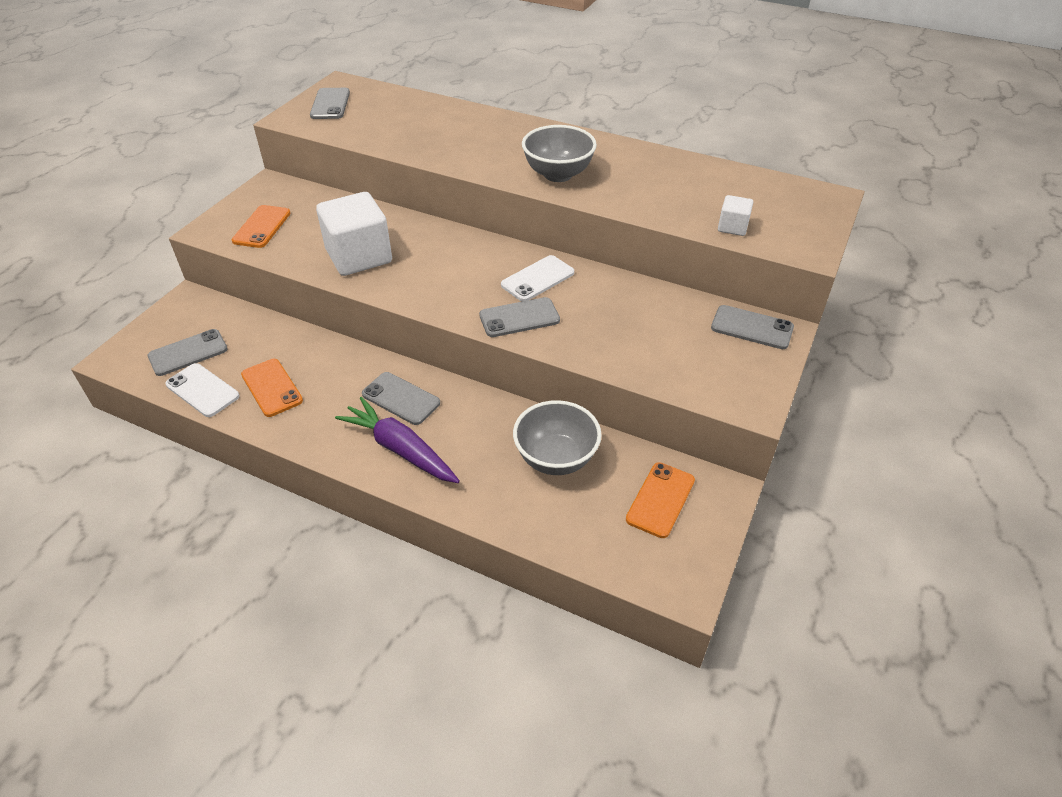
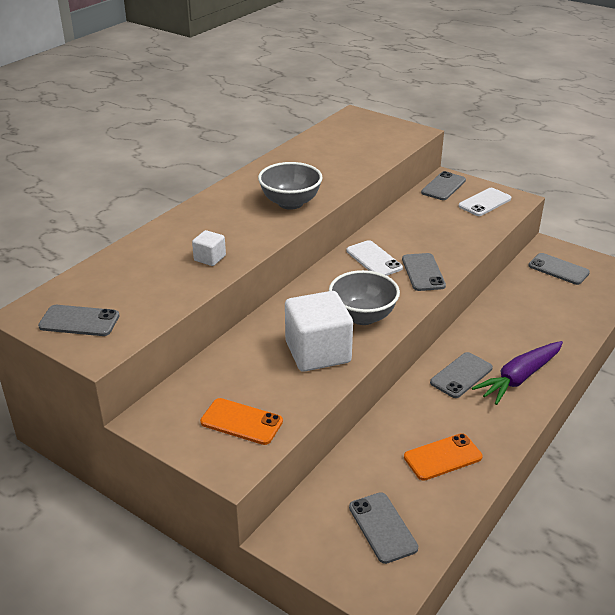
camera: 80 degrees left, 10 degrees down
white phone [165,363,239,417] -> white phone moved to [458,188,511,216]
grey bowl [513,400,602,475] -> grey bowl moved to [329,270,400,325]
orange phone [626,462,695,538] -> grey phone [528,253,590,285]
white cube [718,195,753,236] -> white cube moved to [192,230,226,266]

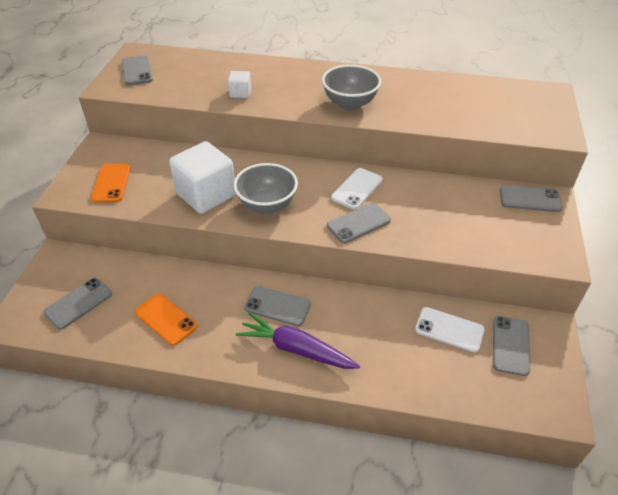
camera: 65 degrees right, 10 degrees up
white phone [458,188,511,216] -> white phone moved to [415,307,485,352]

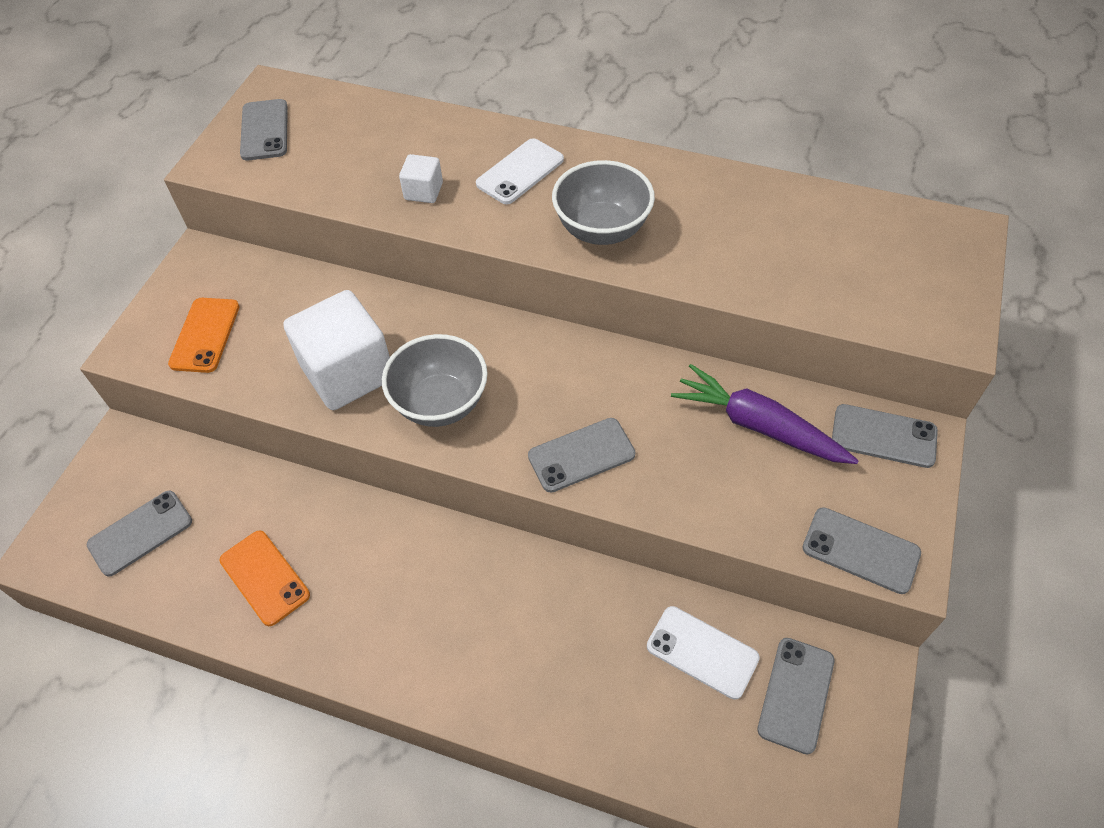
camera: 10 degrees right, 10 degrees up
purple carrot [236,312,360,369] -> purple carrot moved to [671,364,859,464]
grey phone [244,286,311,326] -> grey phone moved to [802,507,921,594]
white phone [331,168,383,210] -> white phone moved to [476,138,564,204]

